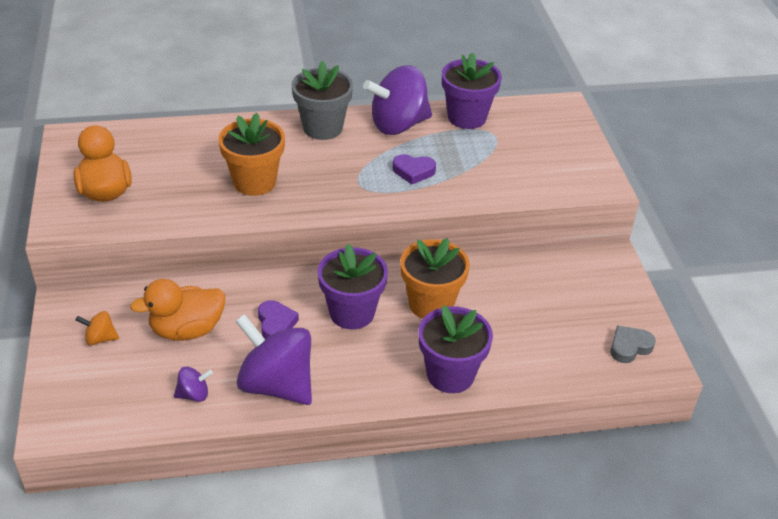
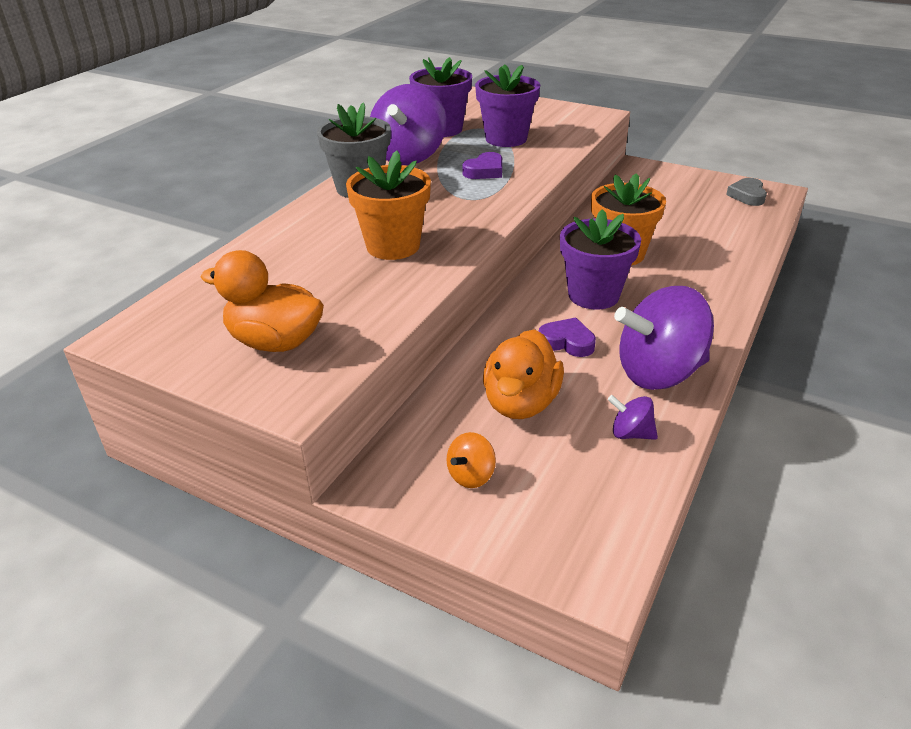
camera: 50 degrees left, 5 degrees down
purple spinning top [174,367,213,402] -> purple spinning top turned 90 degrees counterclockwise [608,395,658,440]
purple flower pot [418,305,493,393] -> purple flower pot moved to [475,64,540,147]

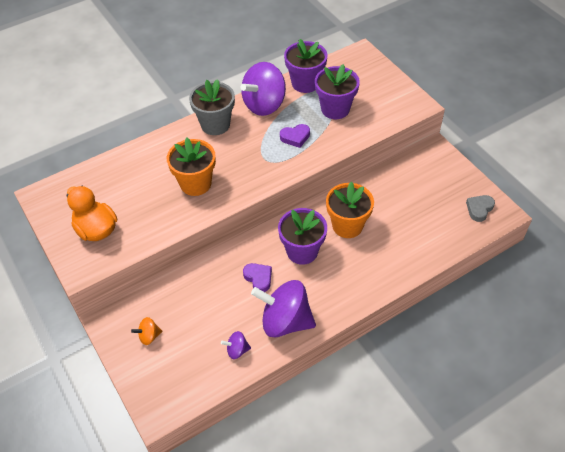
camera: 30 degrees right, 15 degrees up
orange duck [483,329,564,419] -> none
purple spinning top [608,395,658,440] -> purple spinning top turned 60 degrees counterclockwise [221,331,251,359]

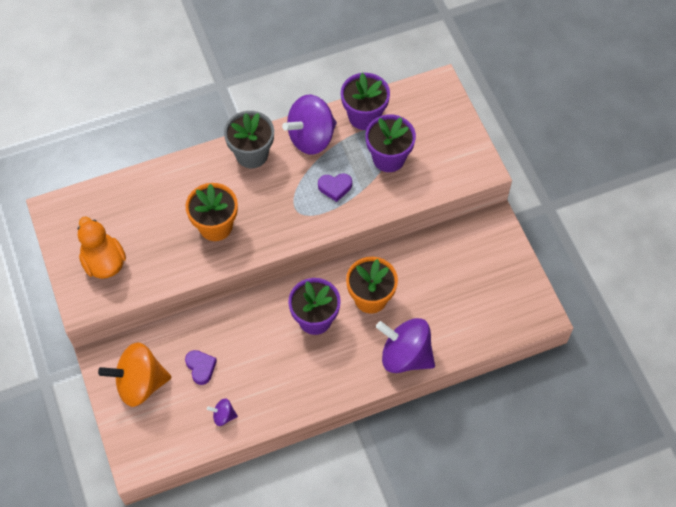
camera: 10 degrees right, 10 degrees up
orange spinning top [131,317,162,345] -> orange spinning top [98,342,172,407], size x2.27
purple heart [243,263,272,292] -> purple heart moved to [185,350,217,385]
purple spinning top [251,280,316,337] -> purple spinning top moved to [376,318,435,373]
grey heart [466,195,495,222] -> none

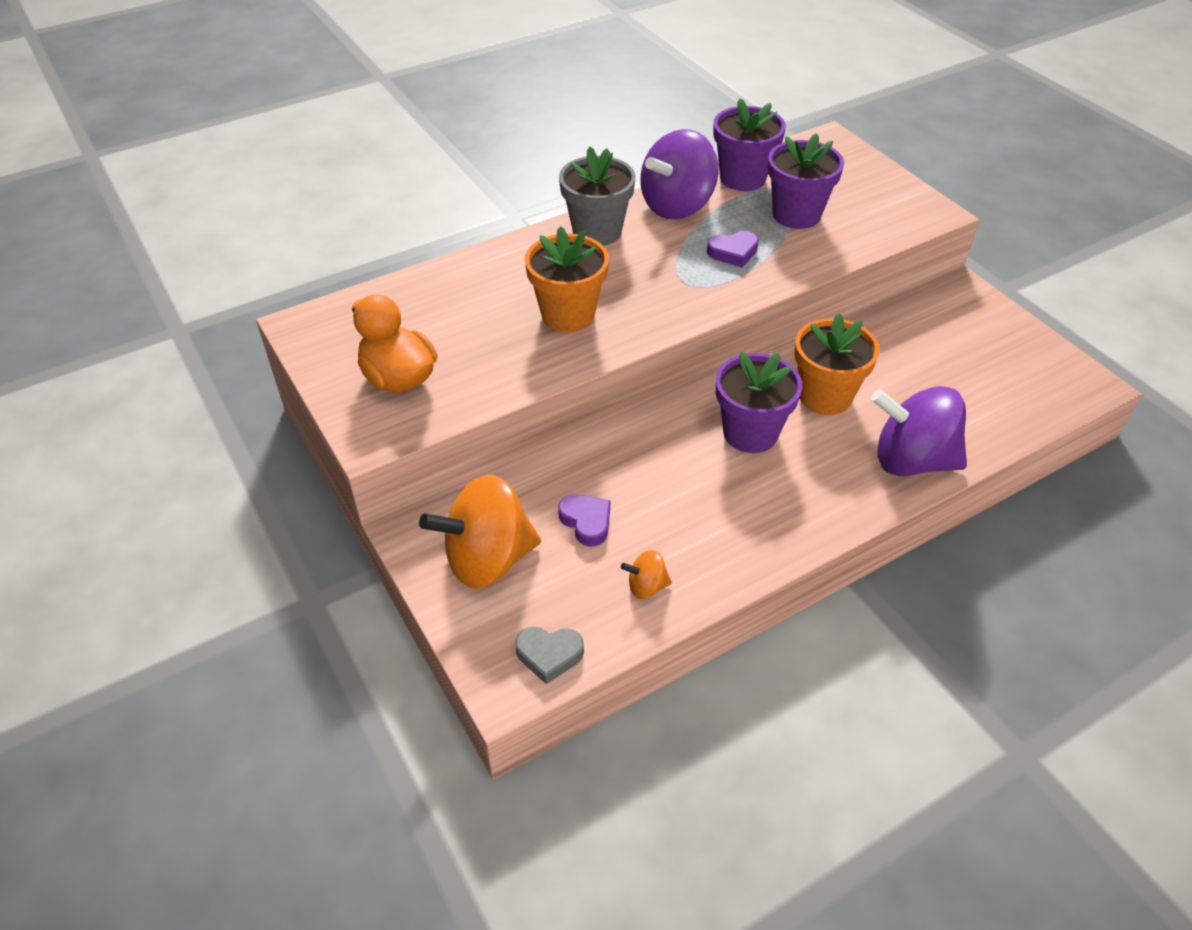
camera: 10 degrees left, 15 degrees down
purple spinning top [207,398,238,426] -> orange spinning top [621,550,672,599]
none -> grey heart [515,627,584,684]

